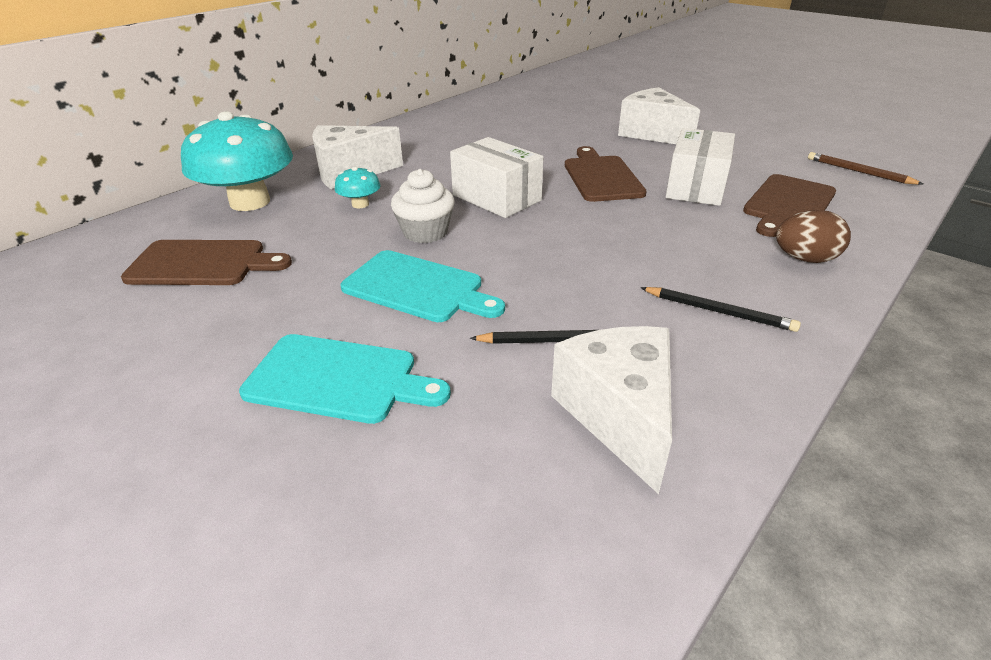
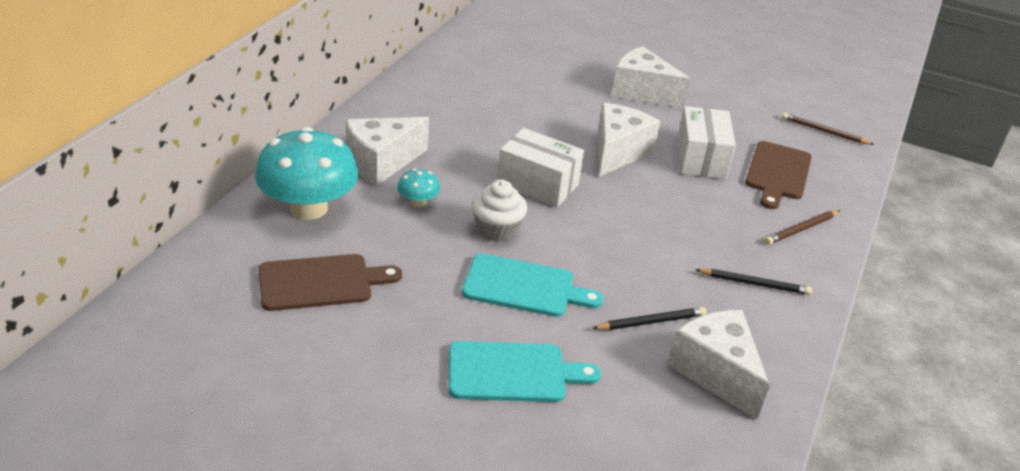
camera: 20 degrees left, 0 degrees up
brown cutting board [565,146,647,202] -> white cheese [597,103,661,177]
brown egg [776,210,851,263] -> brown pencil [765,210,840,245]

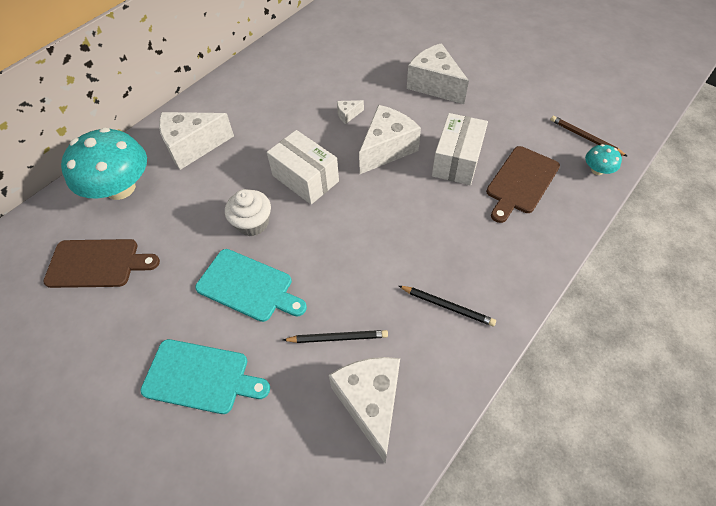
camera: 20 degrees right, 20 degrees up
turquoise mushroom [397,168,440,207] -> turquoise mushroom moved to [585,144,622,175]
brown pencil [765,210,840,245] -> none
none -> white cheese [337,100,364,124]

